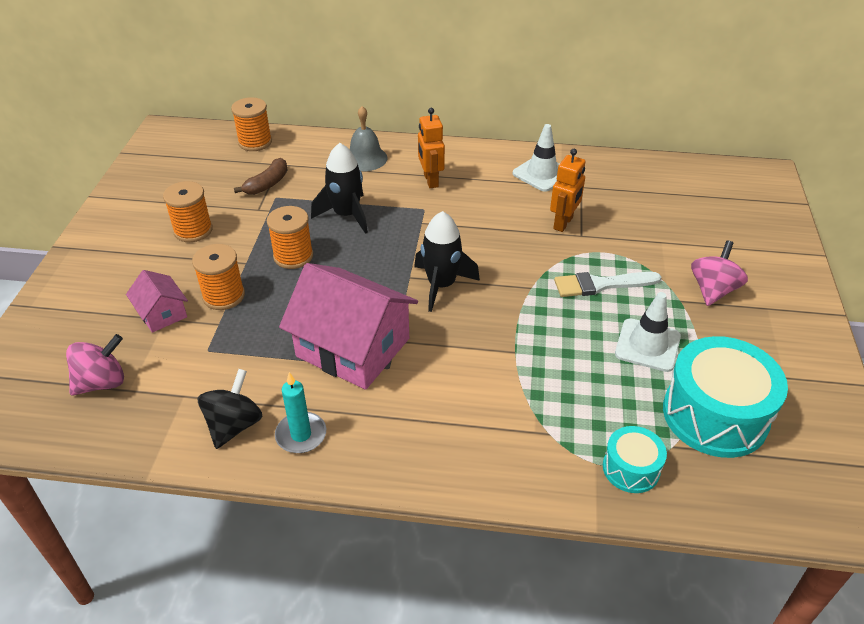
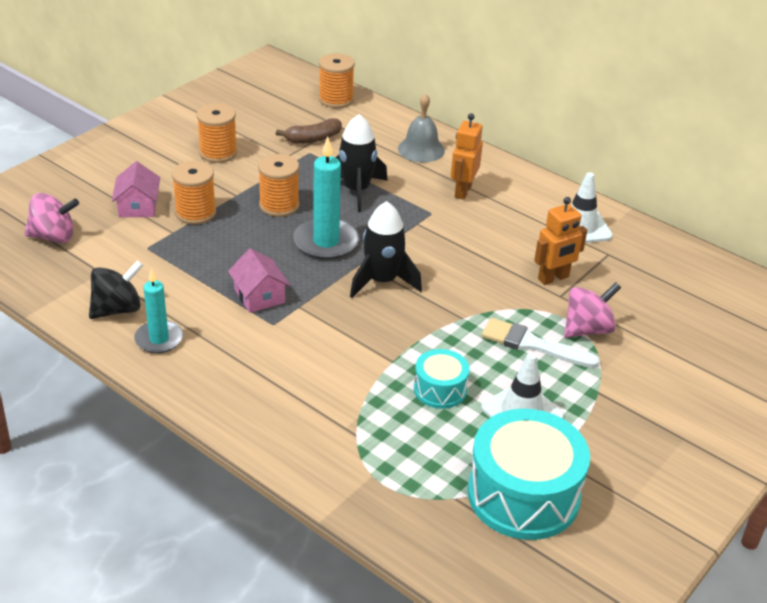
camera: 30 degrees right, 5 degrees down
pink house [279,263,418,390] -> pink house [228,249,290,313], size x0.49
turquoise drum [603,426,667,493] -> turquoise drum moved to [414,349,469,409]
pink spinning top [691,240,748,306] -> pink spinning top moved to [564,282,621,338]
none -> turquoise candle [293,137,359,260]

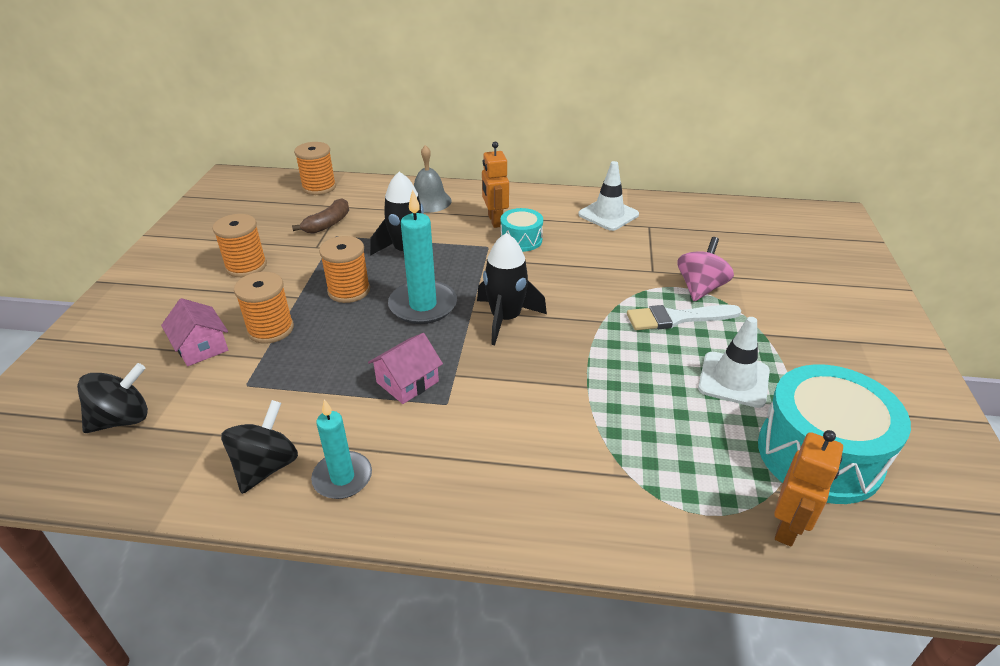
camera: 30 degrees left, 0 degrees up
pink spinning top [25,193,79,243] -> black spinning top [77,363,148,433]
pink house [228,249,290,313] -> pink house turned 75 degrees counterclockwise [368,333,443,404]
turquoise drum [414,349,469,409] -> turquoise drum moved to [501,208,543,252]
orange robot [534,197,587,285] -> orange robot moved to [774,430,843,546]

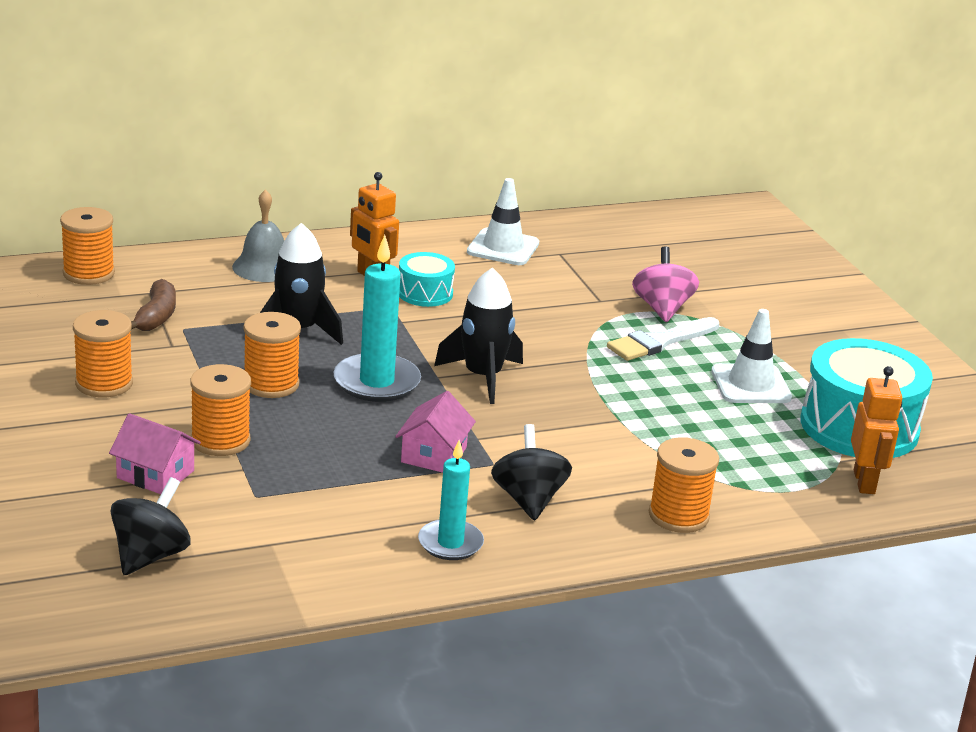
camera: 30 degrees left, 10 degrees down
black spinning top [221,400,298,494] -> black spinning top moved to [491,424,572,521]
none -> orange spool [649,437,719,533]

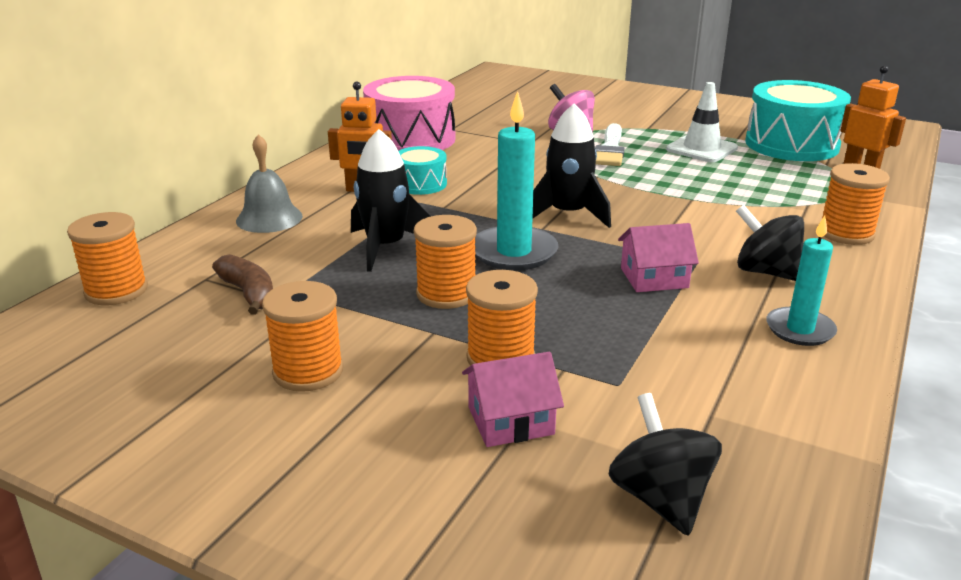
camera: 40 degrees left, 0 degrees up
pink house [395,391,476,473] -> pink house turned 75 degrees counterclockwise [618,223,699,292]
white traffic cone [467,178,539,265] -> pink drum [363,76,455,151]

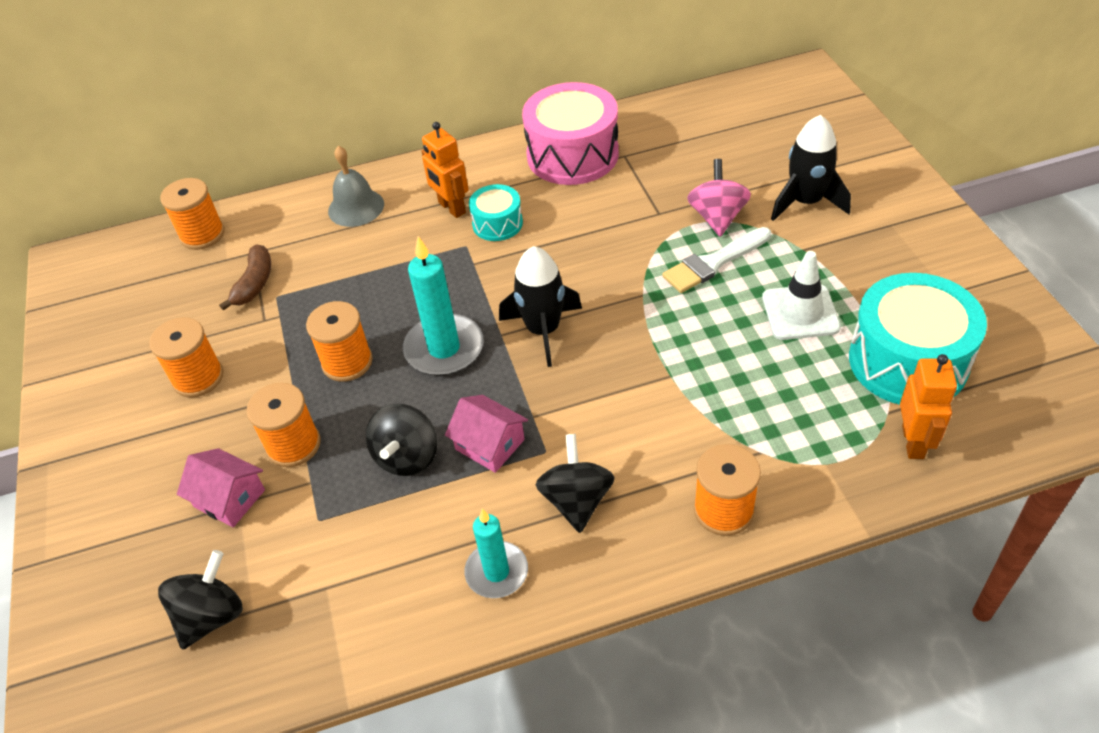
camera: 50 degrees right, 20 degrees up
black rocket [351,129,431,272] -> black rocket moved to [771,115,851,221]
none -> black spinning top [366,404,437,476]

